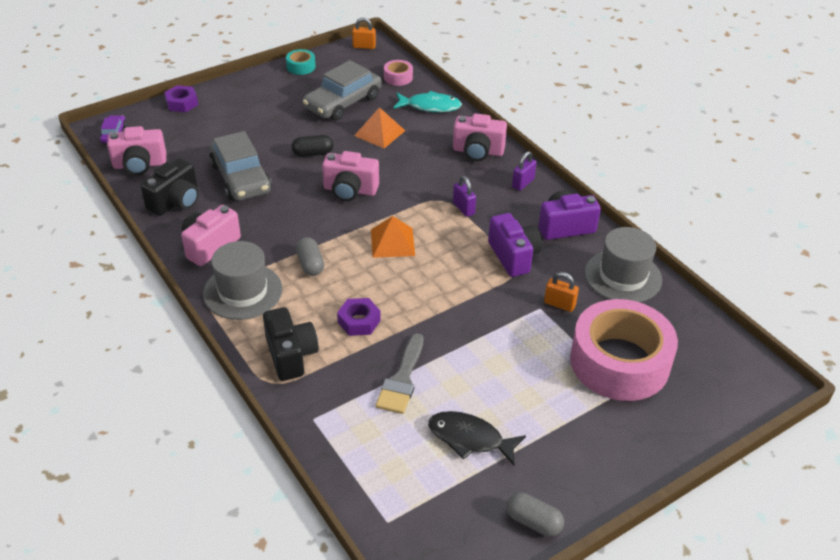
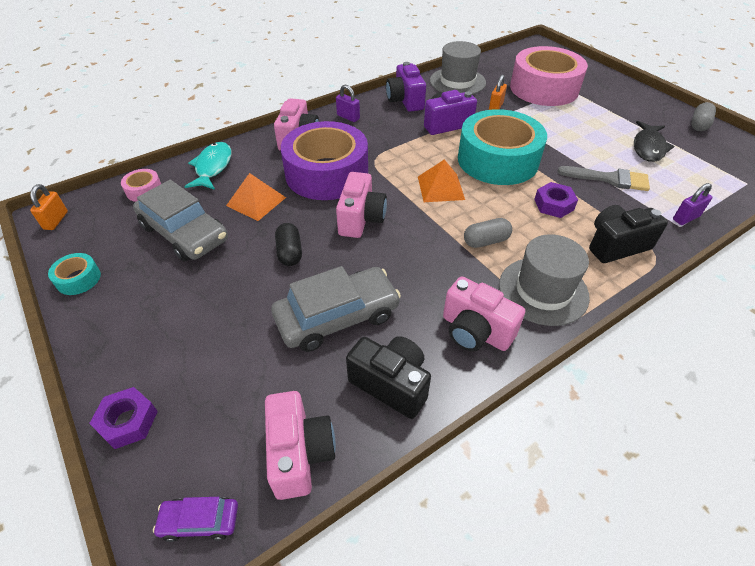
camera: 90 degrees left, 5 degrees up
purple padlock [453,176,476,217] -> purple padlock moved to [673,183,712,225]
none -> purple tape [281,121,368,200]
none -> turquoise tape [458,109,547,185]

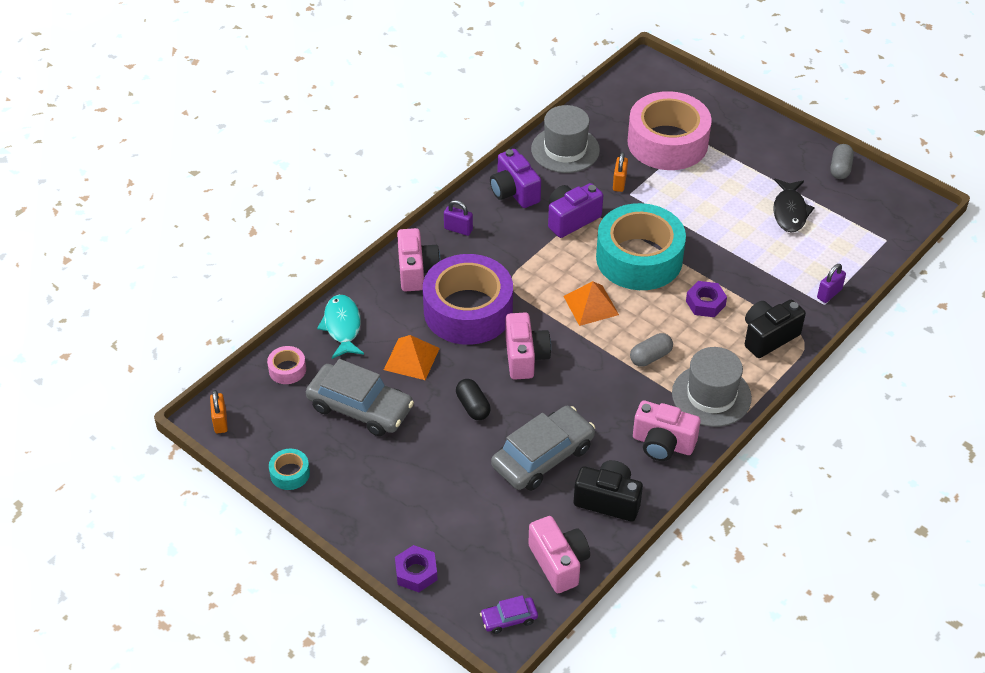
camera: 15 degrees left, 0 degrees up
grey brush [558,166,650,191] -> none

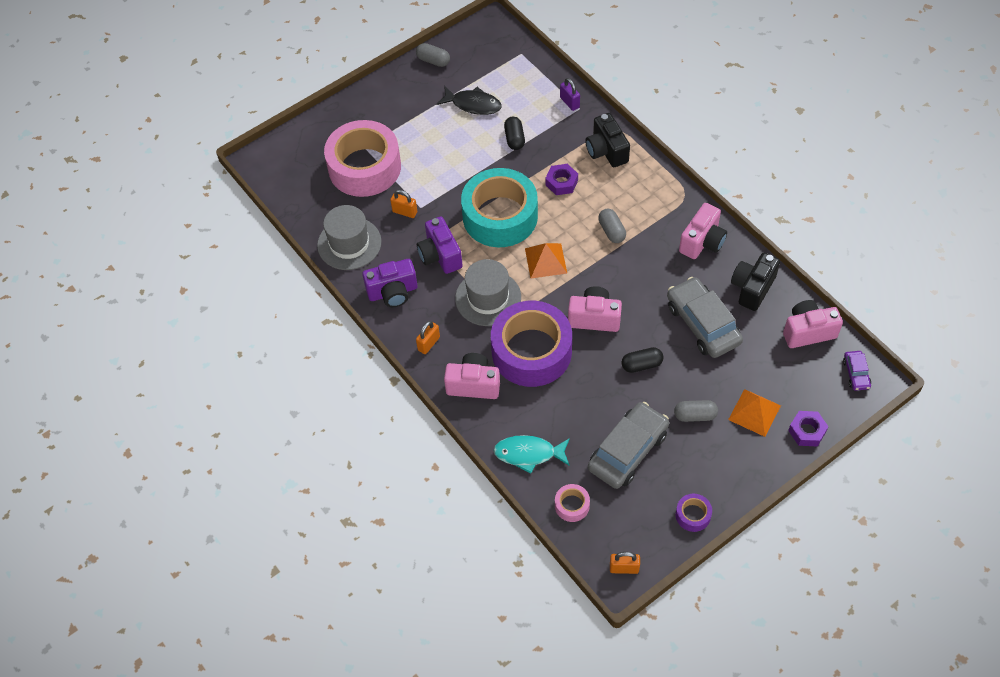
camera: 75 degrees left, 10 degrees up
turquoise tape [269,449,310,490] -> purple tape [676,494,712,532]
orange pyramid [384,335,440,380] -> orange pyramid moved to [728,389,781,437]
purple padlock [444,200,473,236] -> orange padlock [416,321,440,354]
grey hat [672,347,752,427] -> grey hat moved to [455,259,521,326]
none -> black capsule [504,117,525,150]
none -> grey capsule [674,400,718,422]

